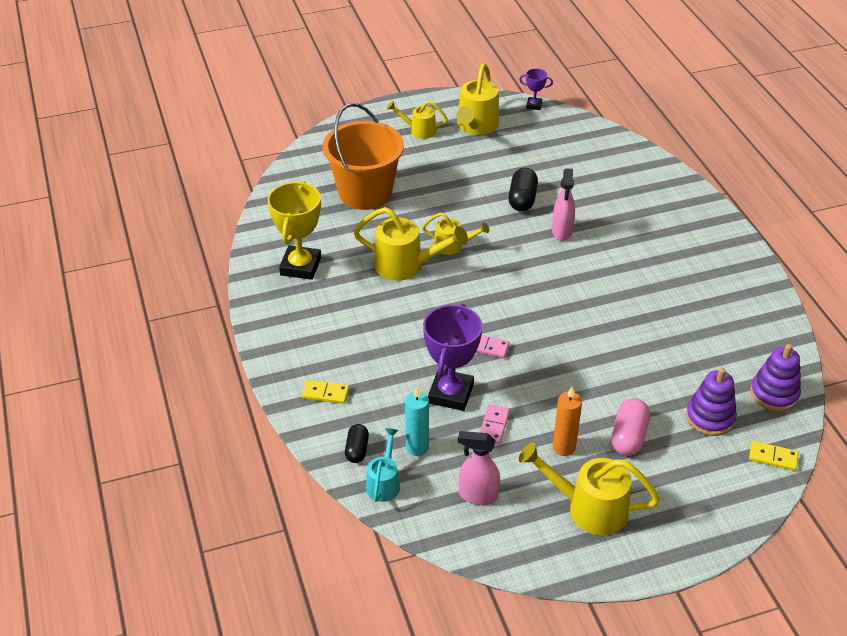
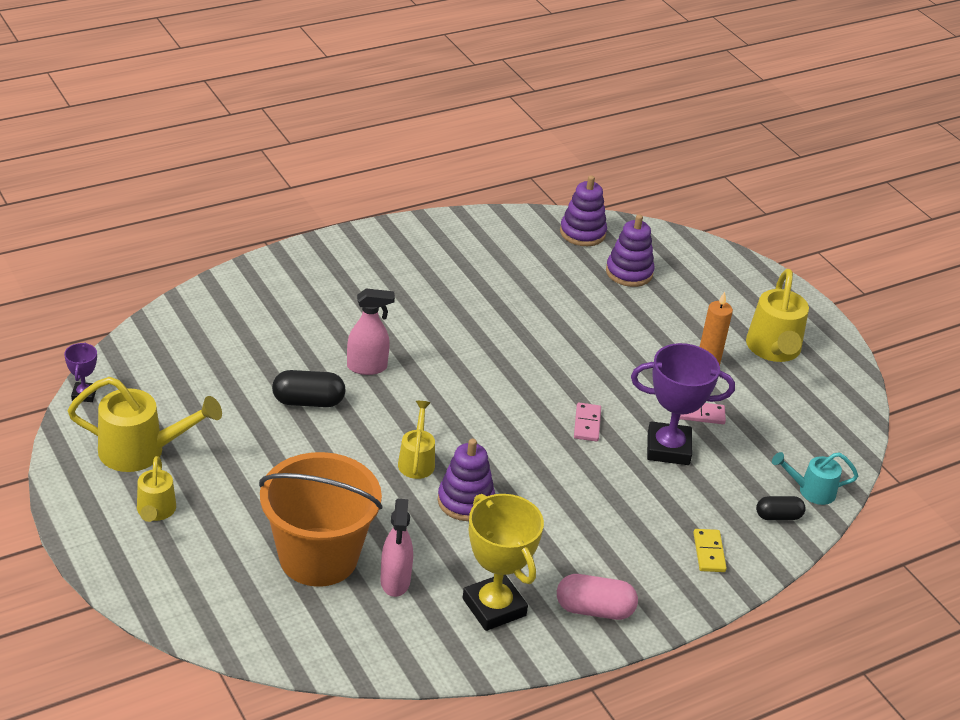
camera: 105 degrees left, 5 degrees down
yellow trophy [268,182,321,280] -> yellow trophy turned 60 degrees clockwise [463,494,544,631]
yellow watering can [353,207,468,281] -> purple stacking toy [438,439,495,521]
turquoise candle [405,387,429,456] -> none
pink spray bottle [458,431,500,505] -> pink spray bottle moved to [380,499,413,597]
pink capsule [611,398,650,456] -> pink capsule moved to [557,574,638,620]
yellow domino [749,441,799,471] -> none

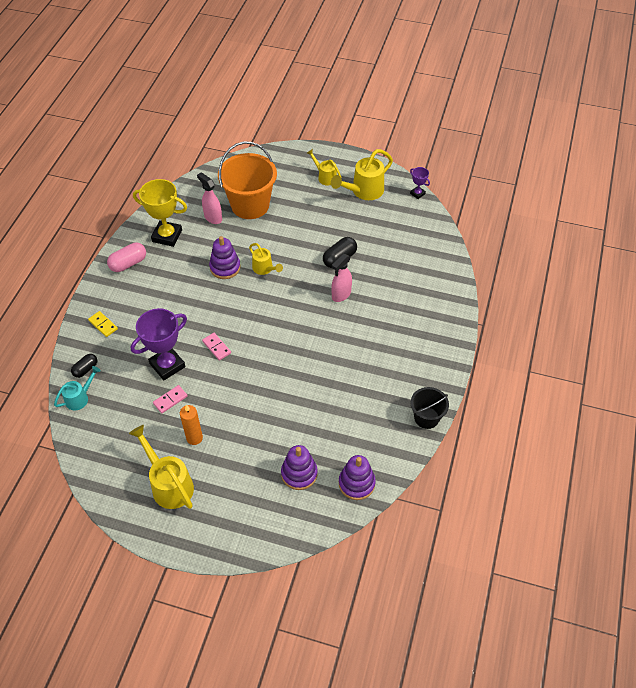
camera: 140 degrees right, 15 degrees up
none -> black bucket [410,387,449,429]

